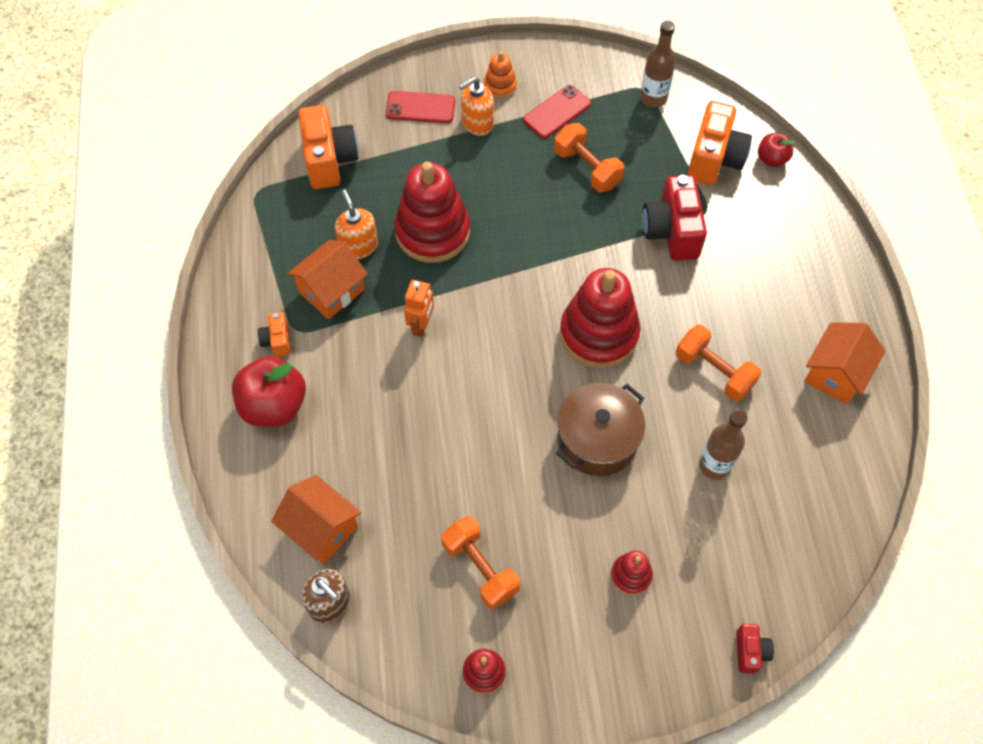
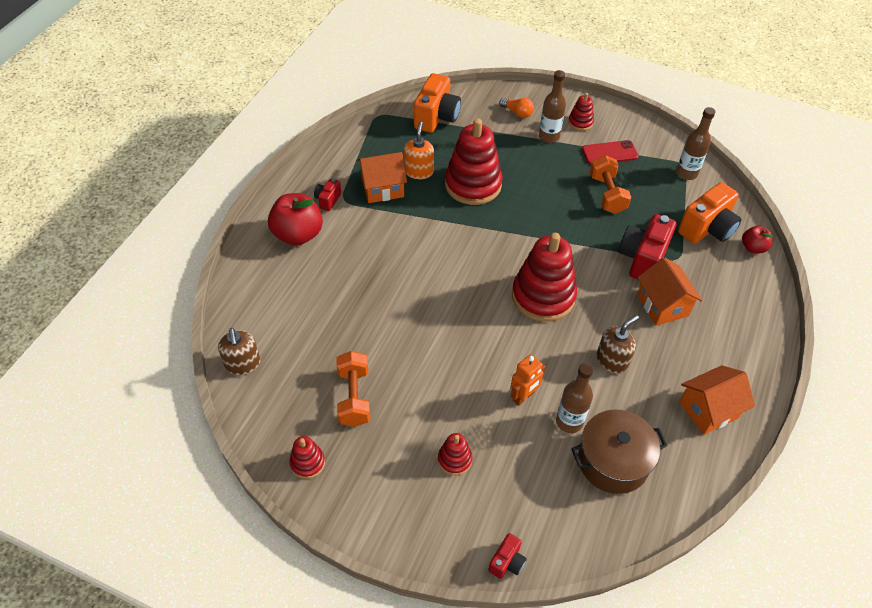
camera: 30 degrees right, 10 degrees down
orange camera [258,312,290,357] -> red camera [314,178,341,211]
orange house [271,475,361,564] -> orange house moved to [637,257,703,326]
red phone [386,91,455,123] -> orange light bulb [499,98,534,118]
orange robot [404,280,434,337] -> orange robot moved to [510,354,546,406]
orange soap dispenser [459,77,494,136] -> brown bottle [539,70,566,143]
orange stacking toy [484,51,517,99] -> red stacking toy [568,93,594,131]
brown pot [556,383,645,476] -> brown pot moved to [571,409,668,494]
orange dumbbell [676,324,761,401] -> brown soap dispenser [597,315,639,374]

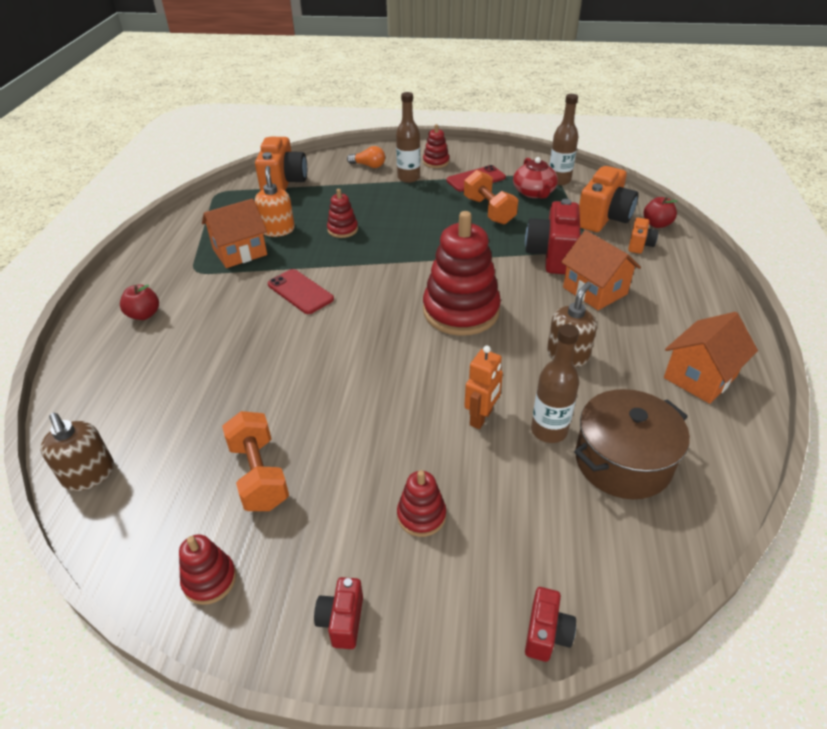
camera: 15 degrees left, 10 degrees down
red apple [268,193,323,246] -> red apple [120,284,159,320], size x0.54
red camera [314,178,341,211] -> red camera moved to [314,577,363,649]
red stacking toy [445,118,503,205] -> red stacking toy [327,189,358,238], size x0.47
none -> red phone [268,269,334,314]
none -> red teapot [513,157,558,198]
none -> orange camera [628,218,658,254]

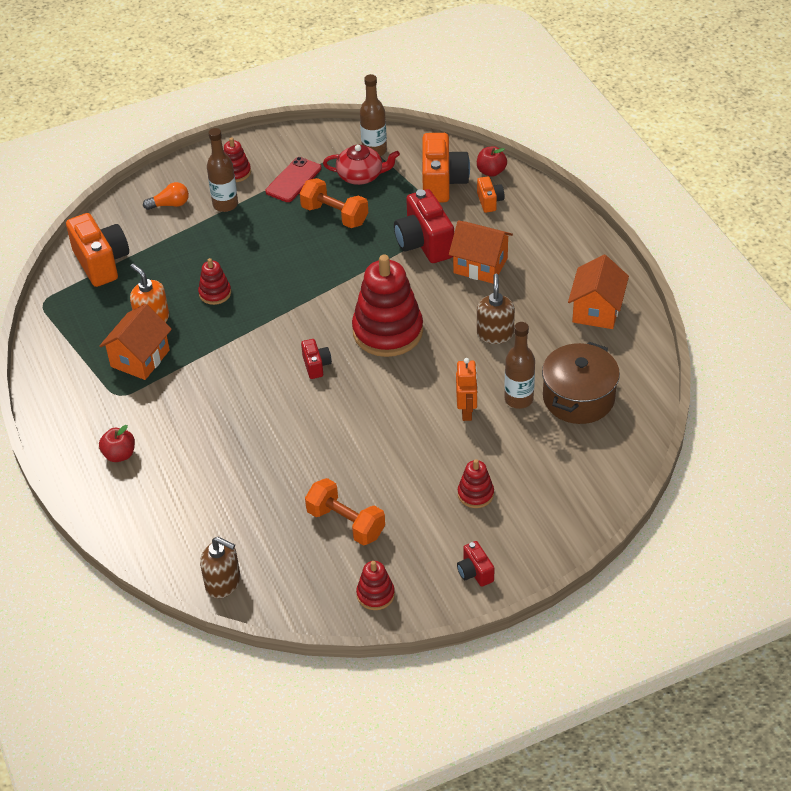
camera: 30 degrees left, 5 degrees up
red phone [268,269,334,314] -> none
red teapot [513,157,558,198] -> red teapot turned 45 degrees counterclockwise [323,145,400,185]
red camera [525,587,576,662] -> red camera moved to [301,339,332,379]

